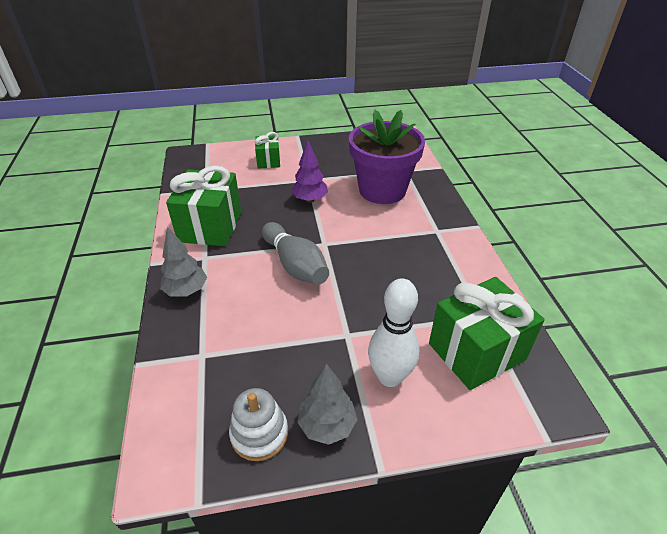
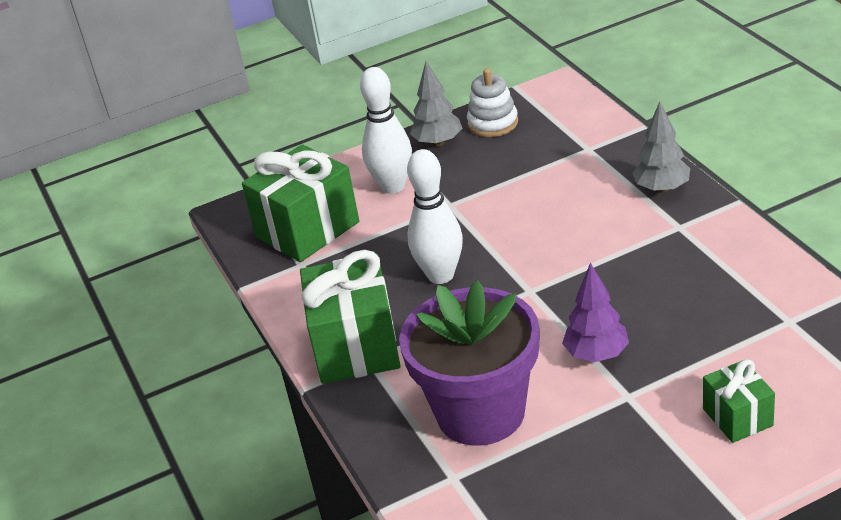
camera: 170 degrees right, 5 degrees down
green gift [166,166,242,246] -> green gift moved to [300,250,400,384]
grey bowling pin [262,222,329,285] -> none
none -> white bowling pin [407,149,463,284]

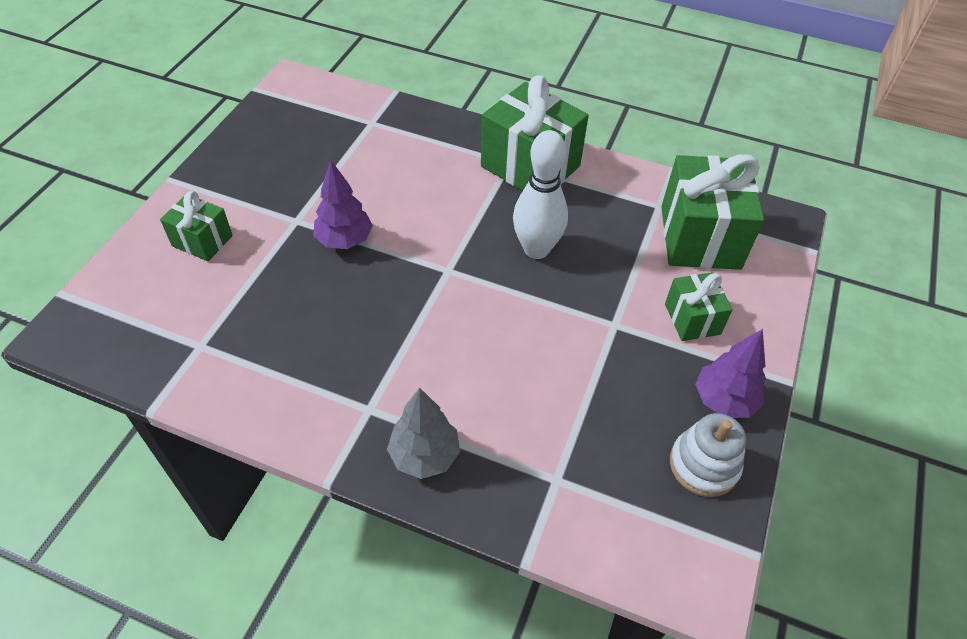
camera: 130 degrees right, 15 degrees up
white bowling pin [360,67,412,194] -> green gift [665,272,733,341]
purple flower pot [399,280,539,446] -> none
grey tree [410,61,462,147] -> purple tree [695,329,766,418]

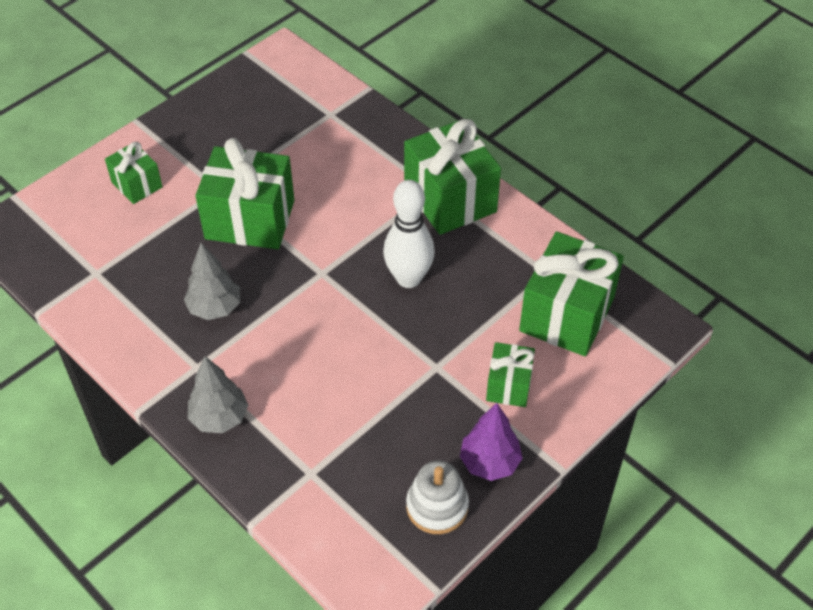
camera: 25 degrees right, 0 degrees up
purple tree [313,160,373,249] -> green gift [195,138,294,249]
none -> grey tree [184,243,240,320]

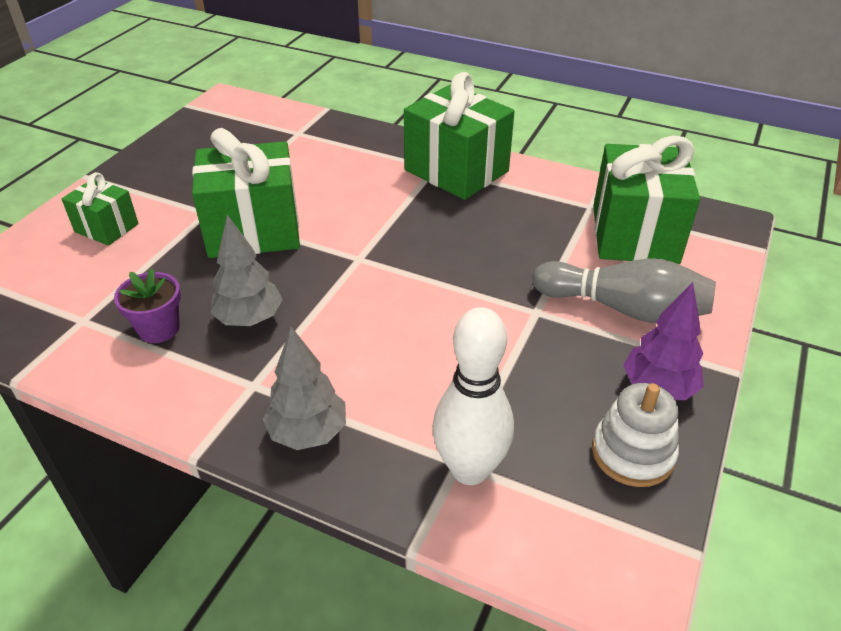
camera: 20 degrees left, 10 degrees down
white bowling pin [383,180,435,288] -> white bowling pin moved to [432,307,514,485]
green gift [486,342,535,407] -> grey bowling pin [532,258,716,323]
none -> purple flower pot [114,268,181,343]

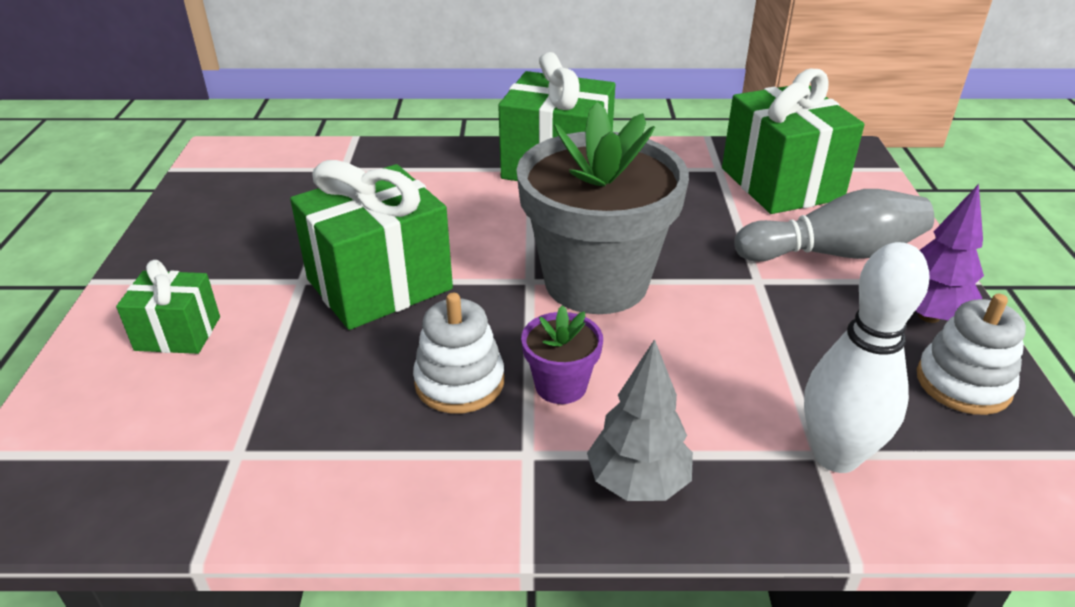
camera: 25 degrees left, 5 degrees down
purple flower pot [114,268,181,343] -> purple flower pot moved to [521,305,603,404]
grey tree [210,214,283,326] -> white stacking toy [413,293,504,413]
none -> grey flower pot [516,102,689,314]

